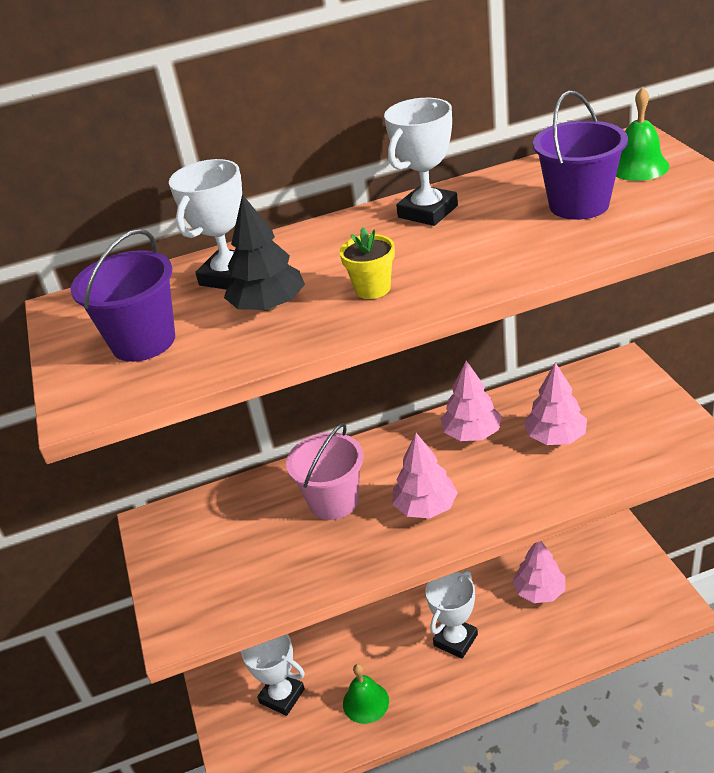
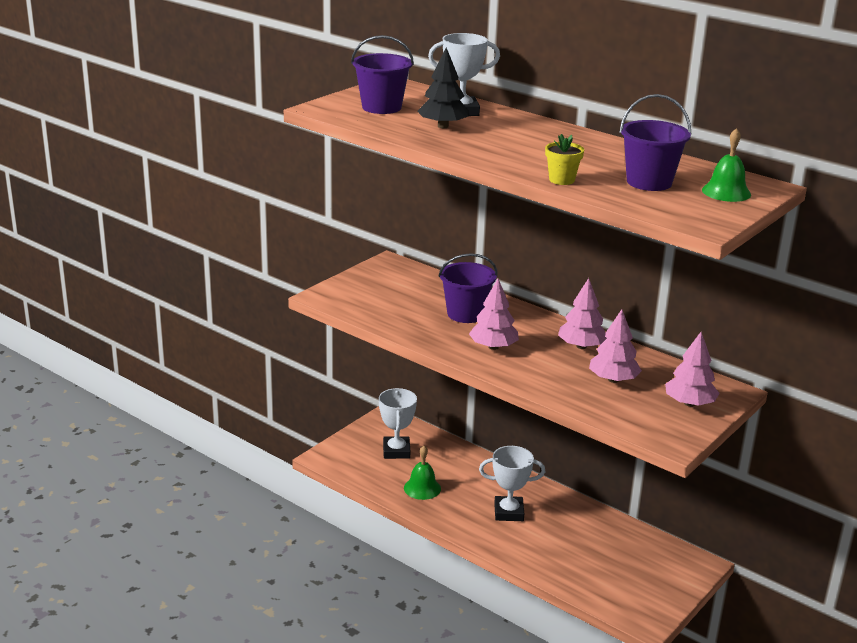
camera: 50 degrees right, 10 degrees down
pink bucket [286,423,363,520] -> purple bucket [438,253,498,323]
yellow flower pot [339,227,395,299] -> yellow flower pot moved to [545,134,584,185]
white trophy [384,98,458,226] -> none
pink tree [513,541,565,603] -> pink tree moved to [665,332,720,407]

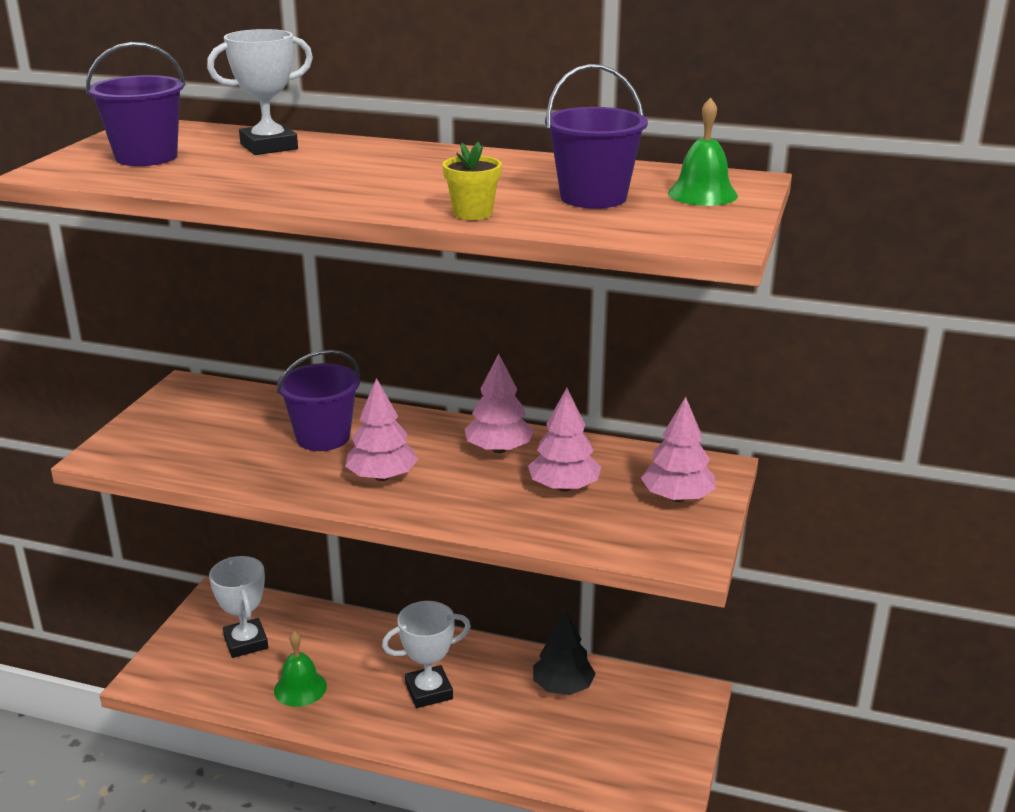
camera: 20 degrees left, 0 degrees up
black tree [417,48,469,128] -> black tree moved to [533,609,596,695]

